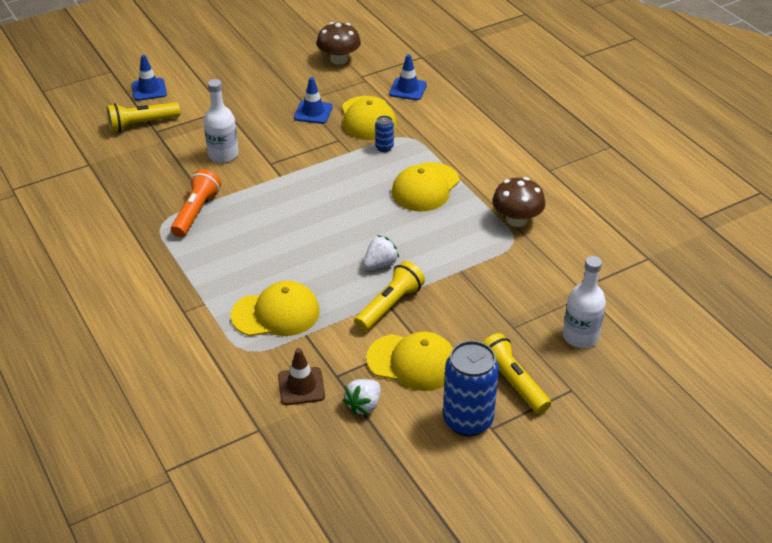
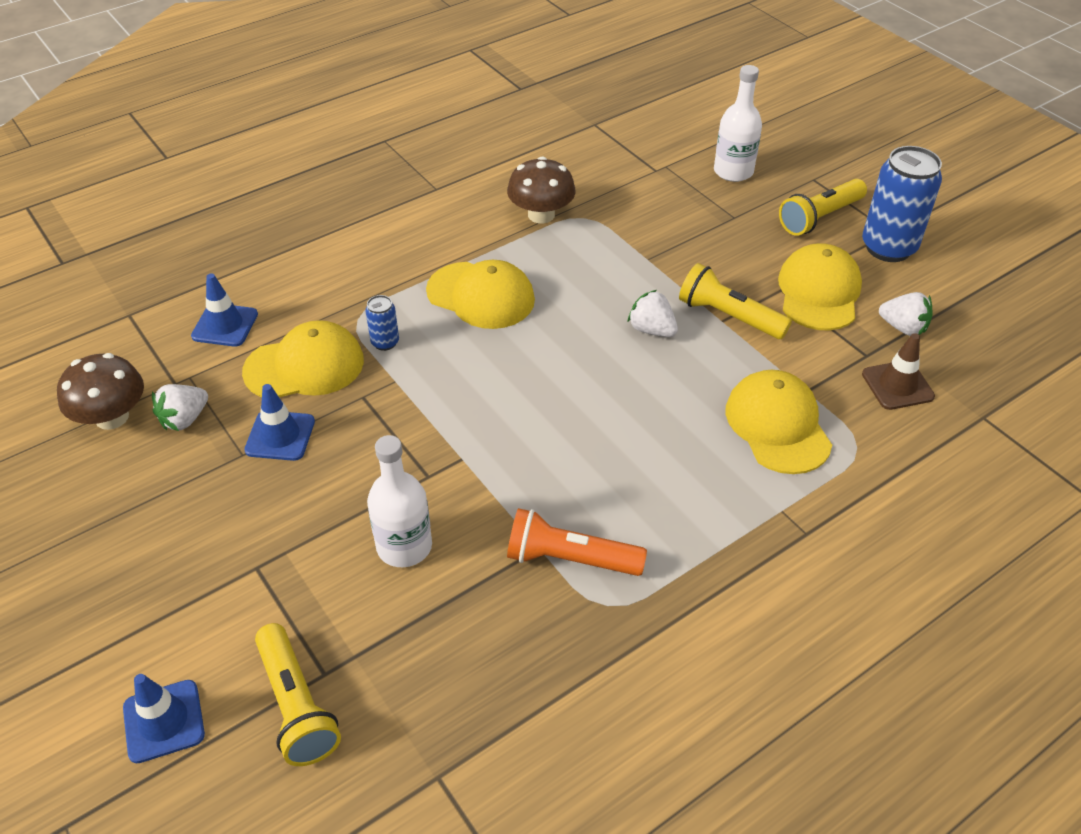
camera: 95 degrees left, 5 degrees up
none -> white strawberry [152,384,208,431]

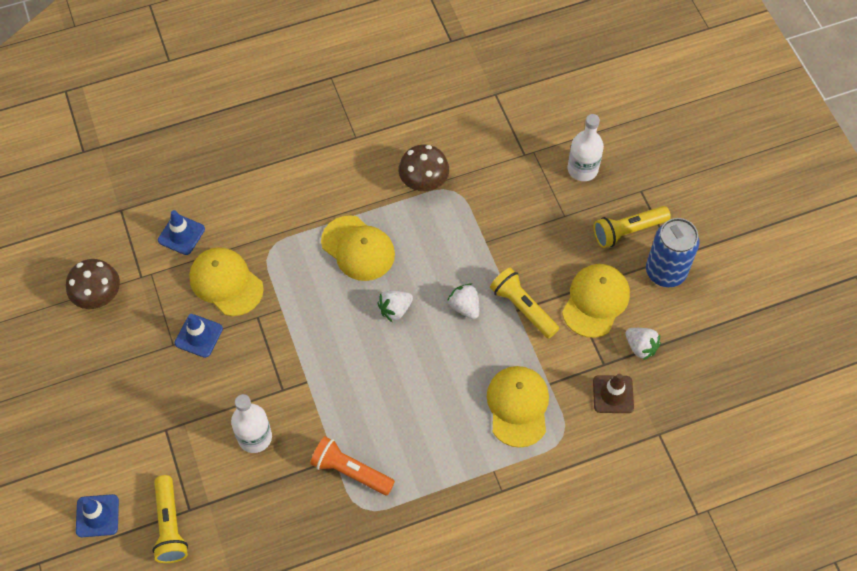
camera: 15 degrees right, 15 degrees up
white strawberry [152,384,208,431] -> white strawberry moved to [377,290,413,322]
yellow cap [242,320,364,397] -> yellow cap turned 135 degrees counterclockwise [189,247,263,316]
blue can [365,295,399,351] -> none

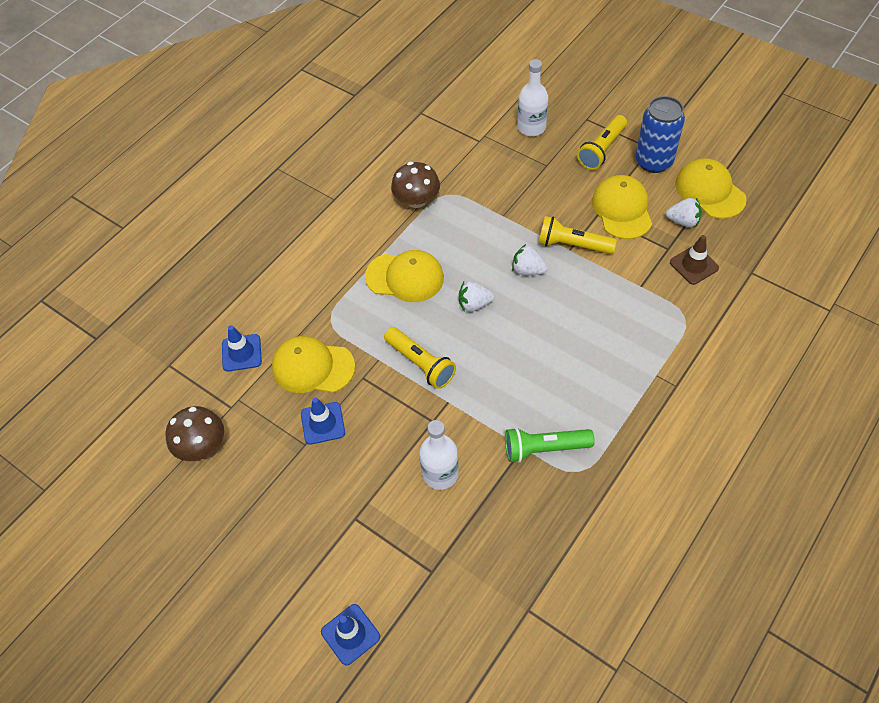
camera: 30 degrees left, 5 degrees down
yellow flashlight [152,475,188,563] -> yellow flashlight moved to [384,327,456,389]
orange flashlight [310,436,395,495] -> green flashlight [505,427,595,463]
white strawberry [377,290,413,322] -> white strawberry turned 60 degrees clockwise [459,281,494,312]
yellow cap [487,366,549,448] -> yellow cap moved to [675,158,747,219]

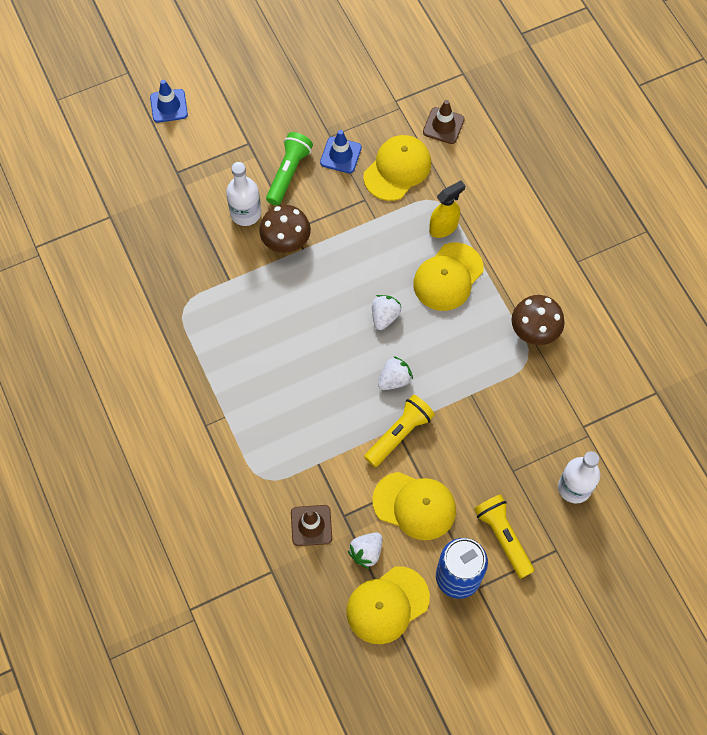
camera: 115 degrees right, 10 degrees up
brown mushroom [166,406,224,461] -> brown mushroom moved to [259,205,311,253]
blue traffic cone [222,325,262,372] -> brown traffic cone [423,100,465,144]
yellow flashlight [384,327,456,389] -> none
green flashlight [505,427,595,463] -> green flashlight moved to [266,132,313,206]
yellow cap [675,158,747,219] -> yellow cap turned 150 degrees clockwise [346,566,430,644]
none -> yellow spray bottle [429,180,466,238]

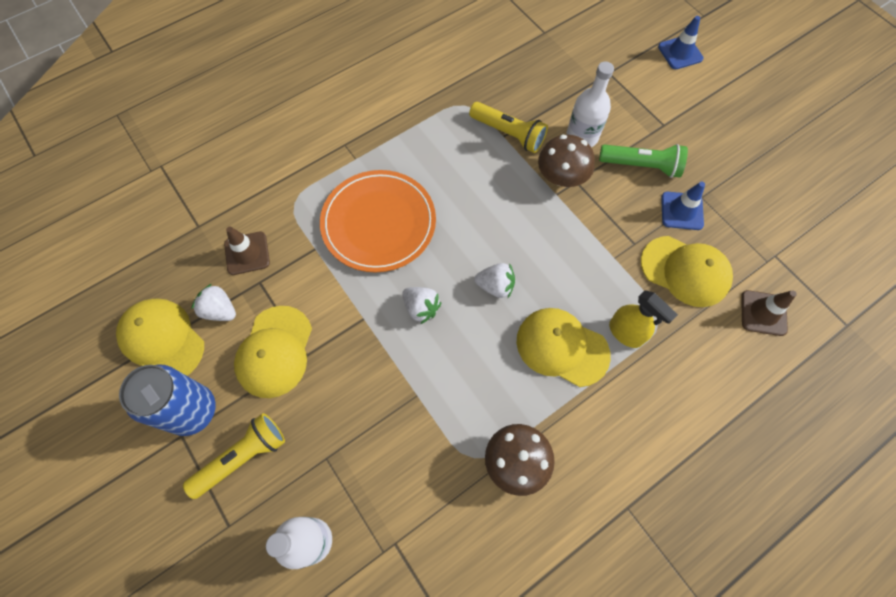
camera: 80 degrees right, 0 degrees up
yellow flashlight [364,395,435,467] -> yellow flashlight moved to [469,102,548,153]
none -> orange plate [320,170,436,272]

